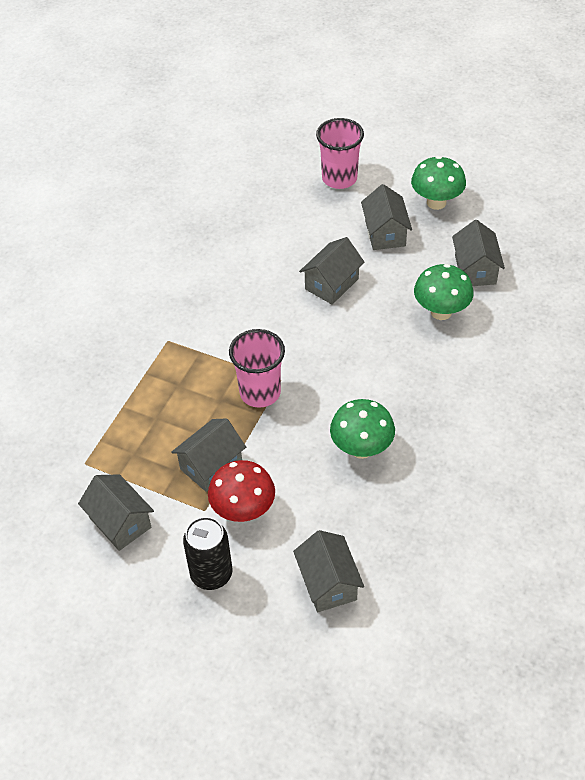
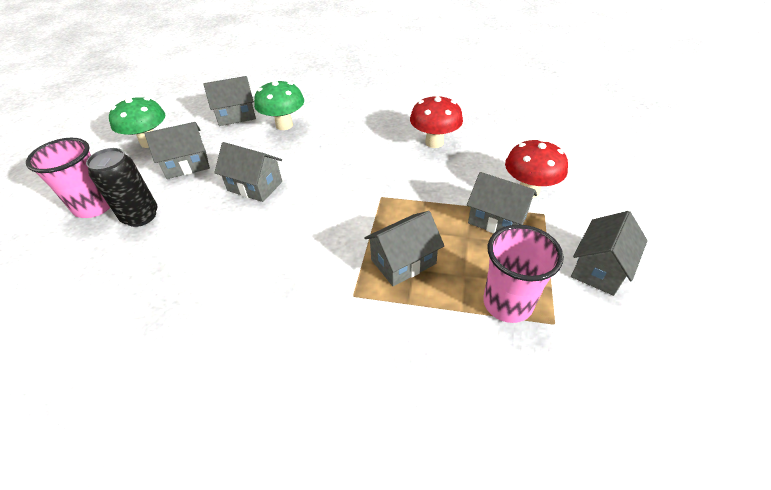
camera: 105 degrees left, 5 degrees down
black can [183,517,232,590] -> black can moved to [86,148,158,227]
pink cup [229,329,285,408] -> pink cup moved to [483,225,564,323]
grey house [293,530,364,612] -> grey house moved to [364,211,444,286]
green mushroom [330,399,395,459] -> red mushroom [410,95,463,148]

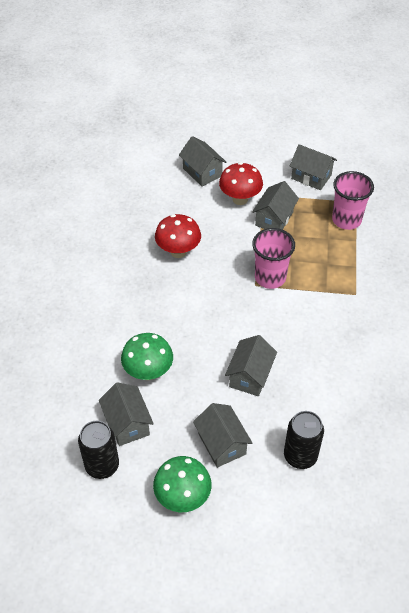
camera: 95 degrees left, 5 degrees up
pink cup [26,138,110,218] -> pink cup moved to [252,228,295,289]
grey house [364,211,444,286] -> grey house moved to [179,136,226,187]
none -> black can [78,421,119,479]

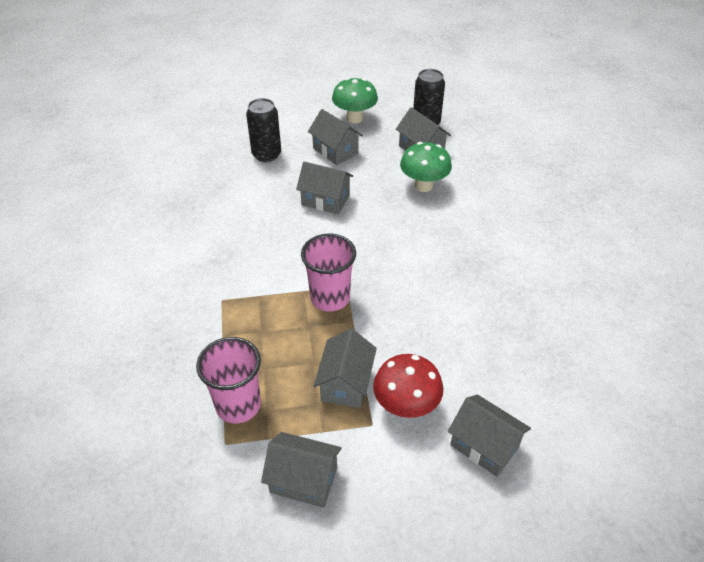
camera: 165 degrees right, 5 degrees down
red mushroom [155,214,201,258] -> none
grey house [225,335,277,396] -> grey house turned 75 degrees counterclockwise [296,162,353,214]

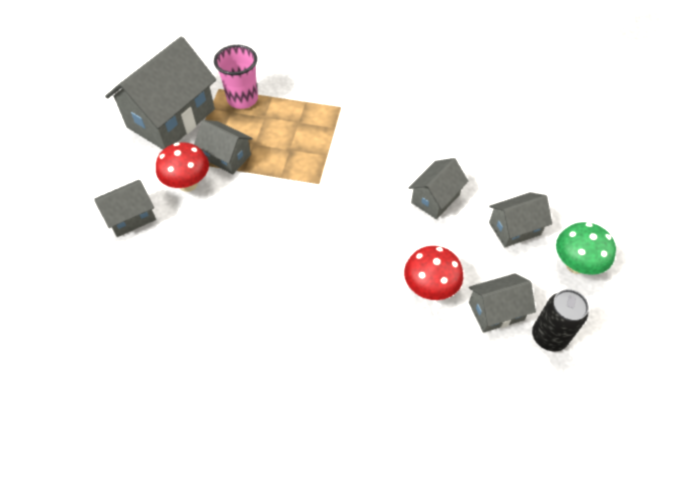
camera: 110 degrees right, 10 degrees up
black can [246,98,281,162] -> none
grey house [261,432,342,508] -> grey house [105,37,216,150], size x1.91
pink cup [301,234,356,311] -> none
green mushroom [400,142,452,192] -> red mushroom [404,246,463,300]

